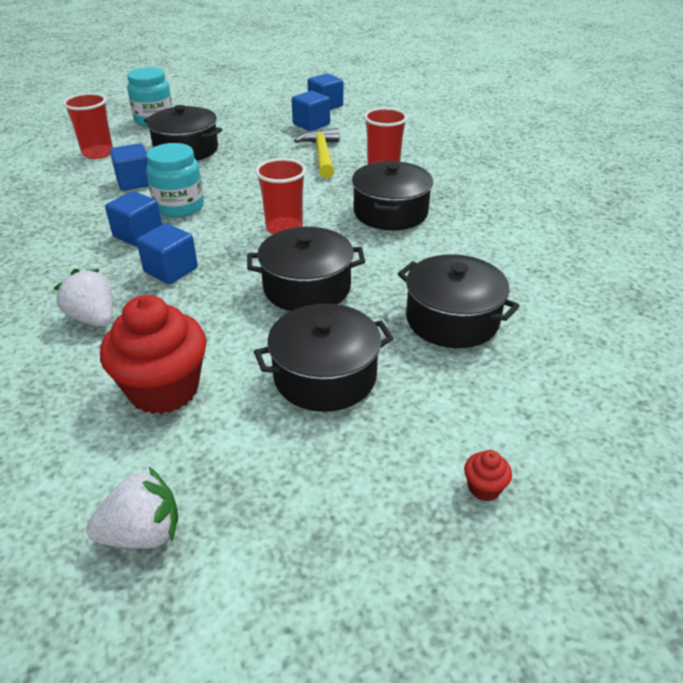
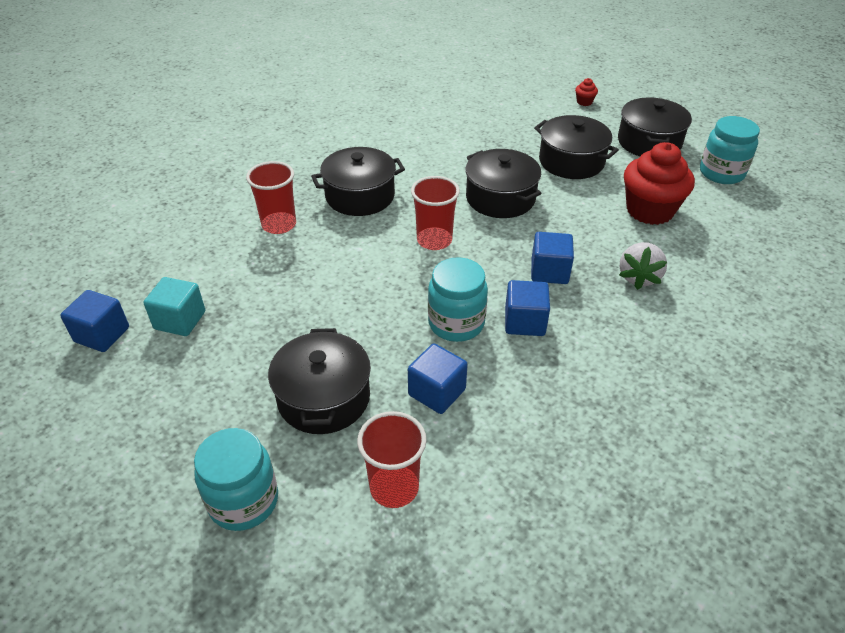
camera: 120 degrees left, 5 degrees up
white strawberry [86,467,178,549] -> turquoise jar [700,116,760,184]
blue cube [291,91,330,131] -> turquoise cube [144,277,205,336]
yellow hammer [294,128,340,178] -> none
black pot [398,254,519,348] -> black pot moved to [618,98,692,156]

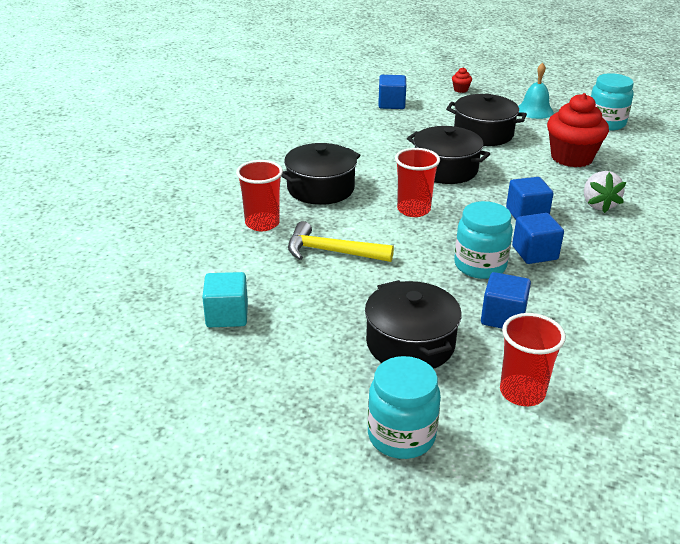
camera: 20 degrees left, 10 degrees down
blue cube [60,290,129,352] -> blue cube moved to [378,75,406,109]
black pot [618,98,692,156] -> turquoise bell [518,63,554,119]
none -> yellow hammer [288,221,394,262]

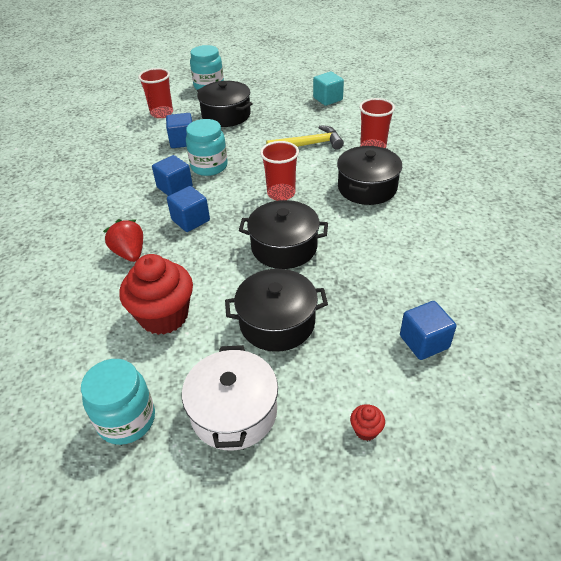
camera: 155 degrees right, 10 degrees up
turquoise bell [518,63,554,119] -> white pot [182,345,278,451]
white strawberry [584,171,626,213] -> red strawberry [103,219,143,262]

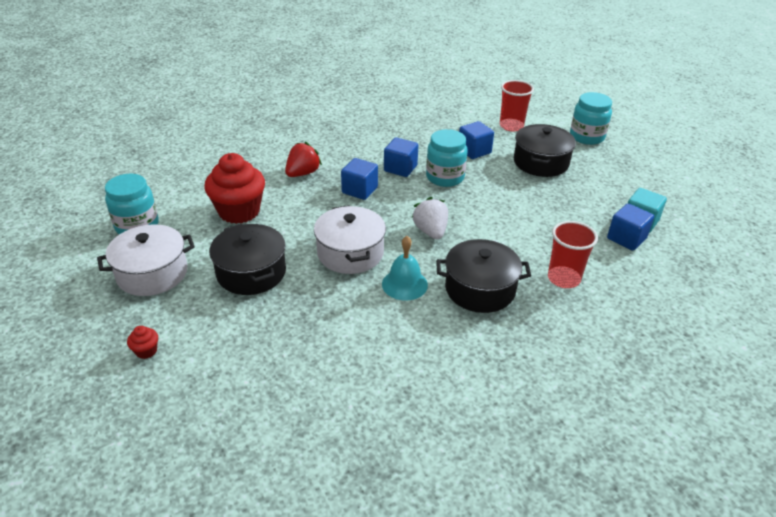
camera: 65 degrees right, 5 degrees down
black pot [239,200,328,269] -> white pot [314,205,386,274]
red cup [260,141,299,201] -> white strawberry [412,197,448,239]
yellow hammer [266,125,344,150] -> none
blue cube [400,301,456,360] -> blue cube moved to [607,203,654,251]
none -> turquoise bell [382,236,428,301]

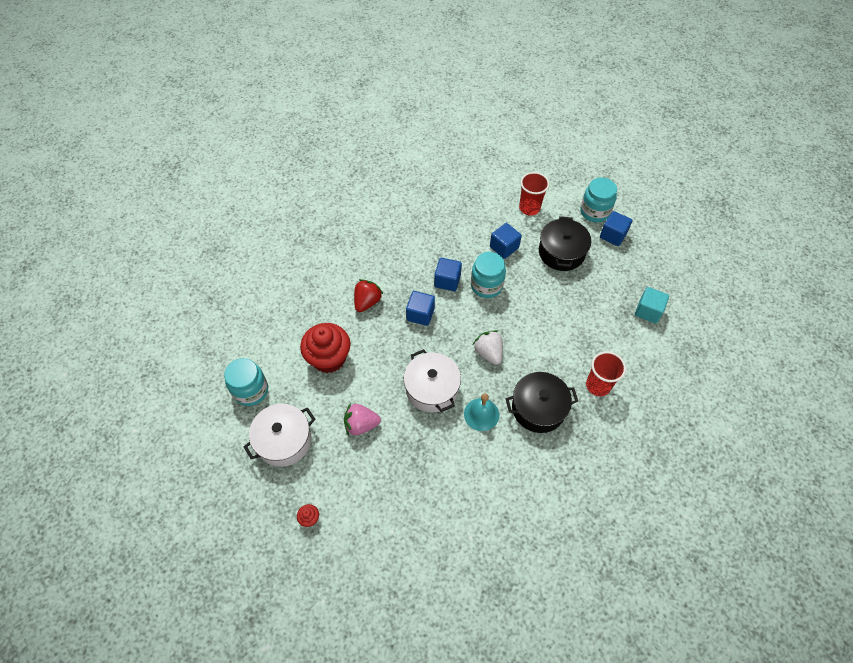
camera: 10 degrees left, 20 degrees up
black pot [209,224,286,295] -> pink strawberry [344,403,381,436]
blue cube [607,203,654,251] -> blue cube moved to [600,211,632,246]

